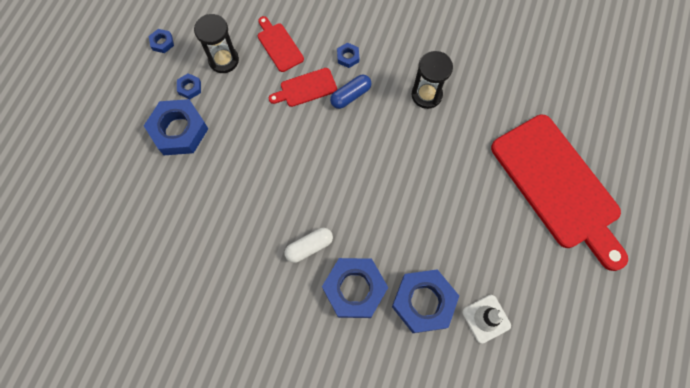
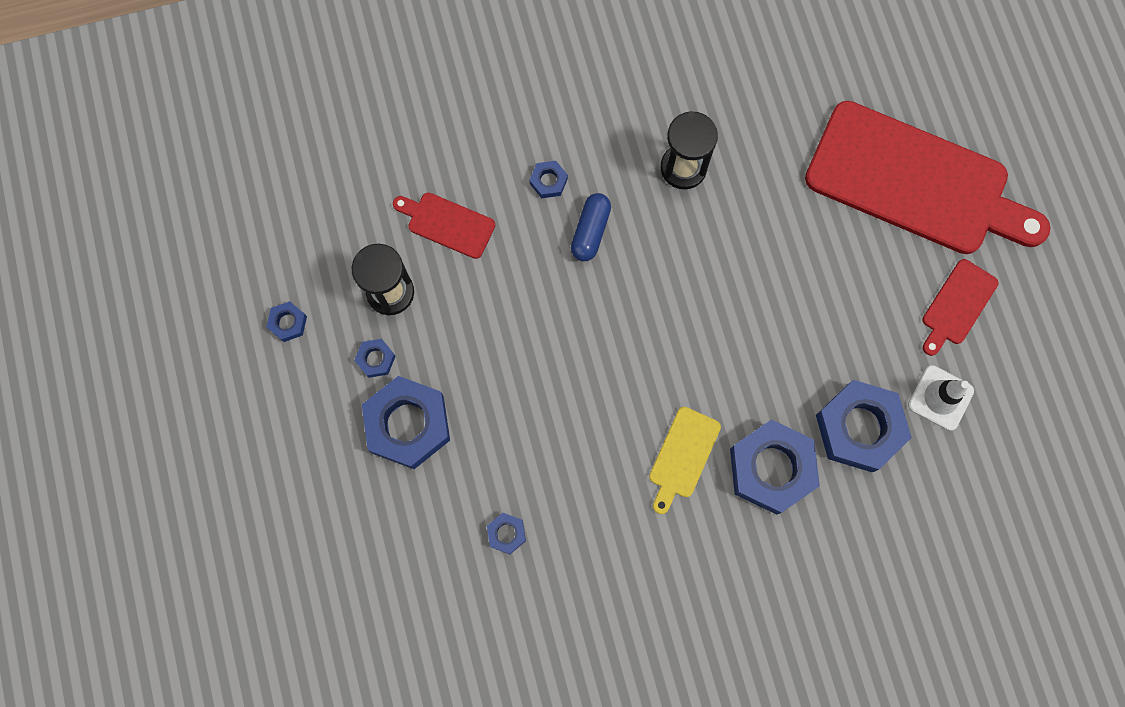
camera: 35 degrees left, 5 degrees up
red cutting board [269,68,337,107] -> red cutting board moved to [923,259,999,356]
white capsule [285,228,333,263] -> yellow cutting board [649,407,721,514]
none -> blue nut [487,513,526,554]

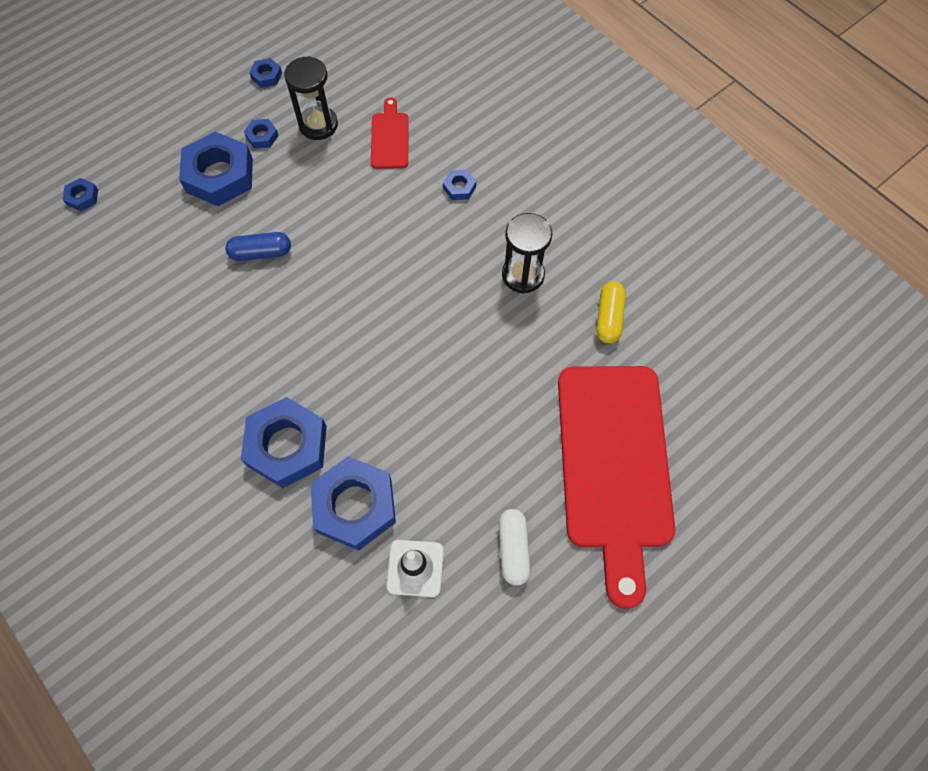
camera: 65 degrees right, 10 degrees down
blue nut [487,513,526,554] -> blue nut moved to [62,178,98,211]
blue capsule [571,193,611,261] -> blue capsule moved to [225,232,291,261]
yellow cutting board [649,407,721,514] -> none
red cutting board [923,259,999,356] -> white capsule [499,509,531,585]
none -> yellow capsule [597,282,626,343]

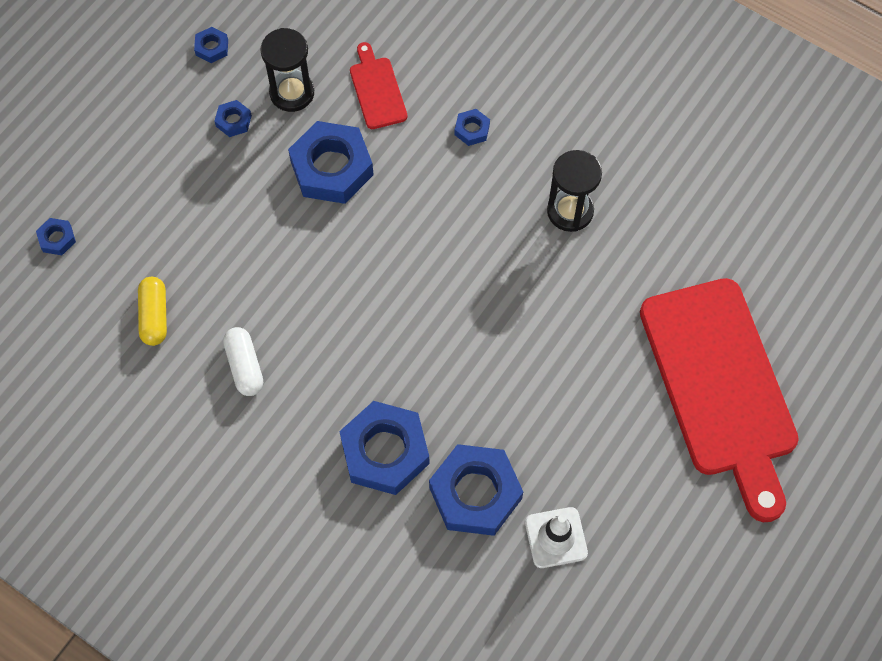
camera: 15 degrees left, 0 degrees up
blue nut [179,132,253,206] -> blue nut moved to [288,121,374,204]
blue capsule [225,232,291,261] -> none
white capsule [499,509,531,585] -> white capsule moved to [223,327,263,396]
yellow capsule [597,282,626,343] -> yellow capsule moved to [138,277,167,346]

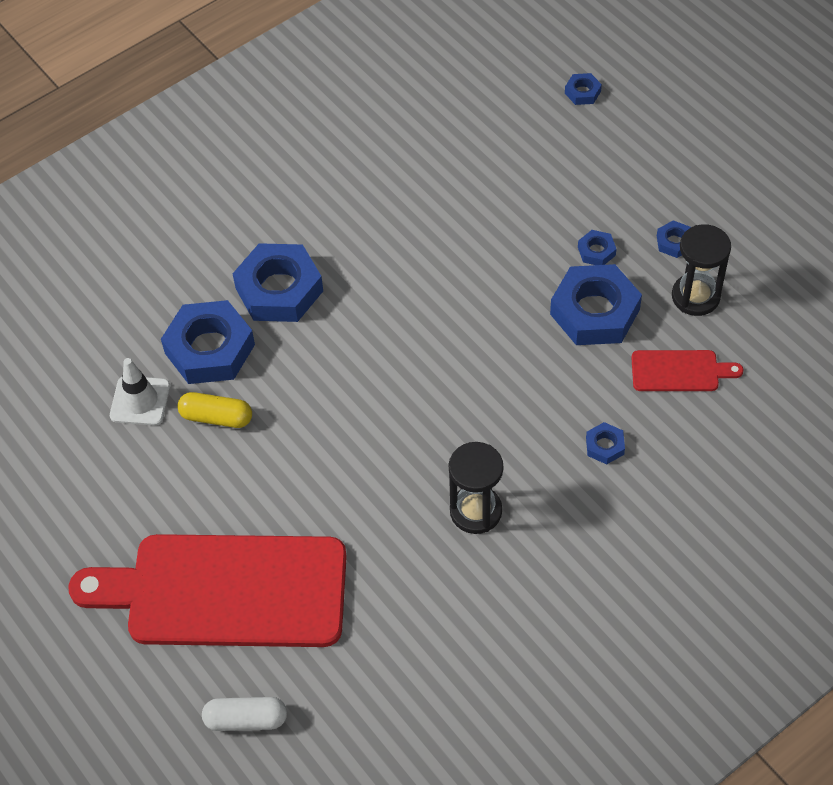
camera: 110 degrees right, 10 degrees down
yellow capsule [138,277,167,346] -> yellow capsule moved to [177,392,252,428]
blue nut [194,27,228,63] -> blue nut moved to [578,230,616,265]
white capsule [223,327,263,396] -> white capsule moved to [202,697,287,731]

